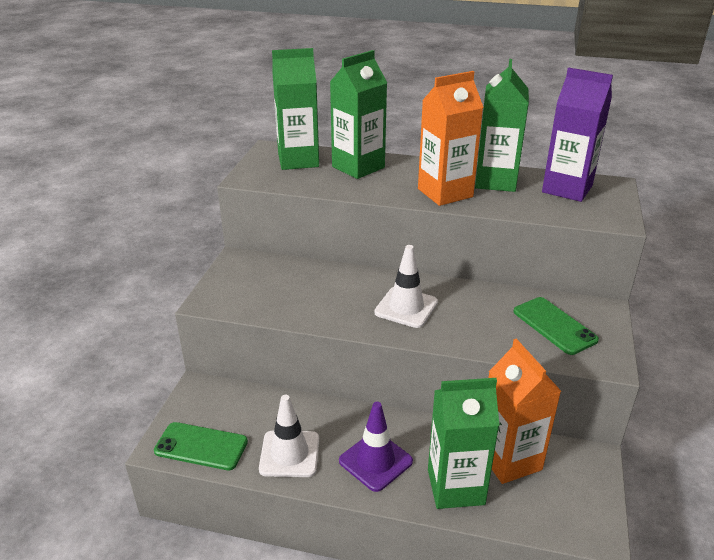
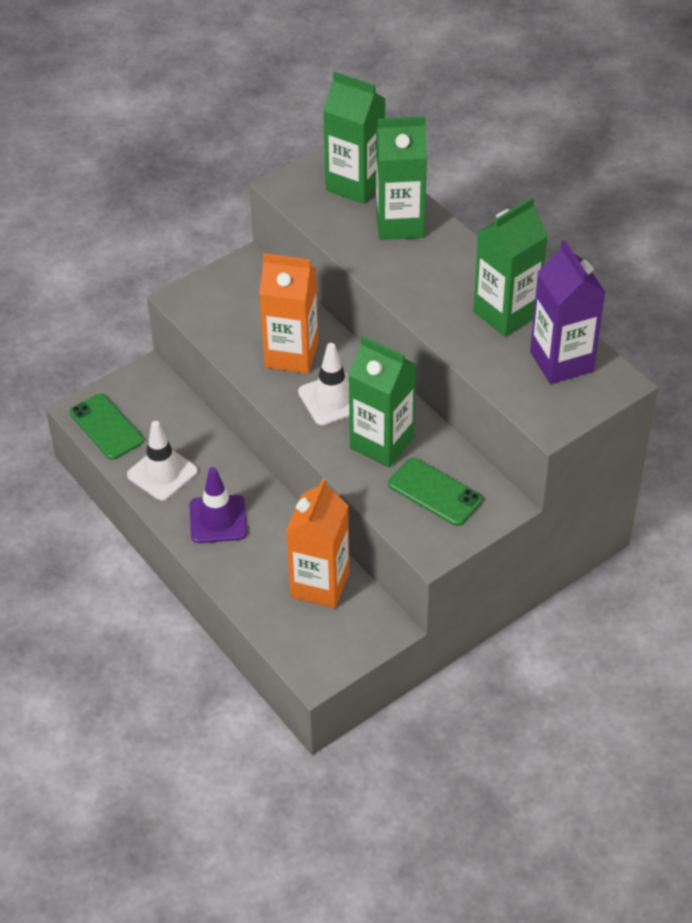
camera: 40 degrees right, 15 degrees up
orange carton [418,71,484,206] -> orange carton moved to [259,253,318,374]
green carton [428,378,499,509] -> green carton moved to [348,336,417,467]
green phone [513,297,599,355] -> green phone turned 60 degrees counterclockwise [388,458,482,526]

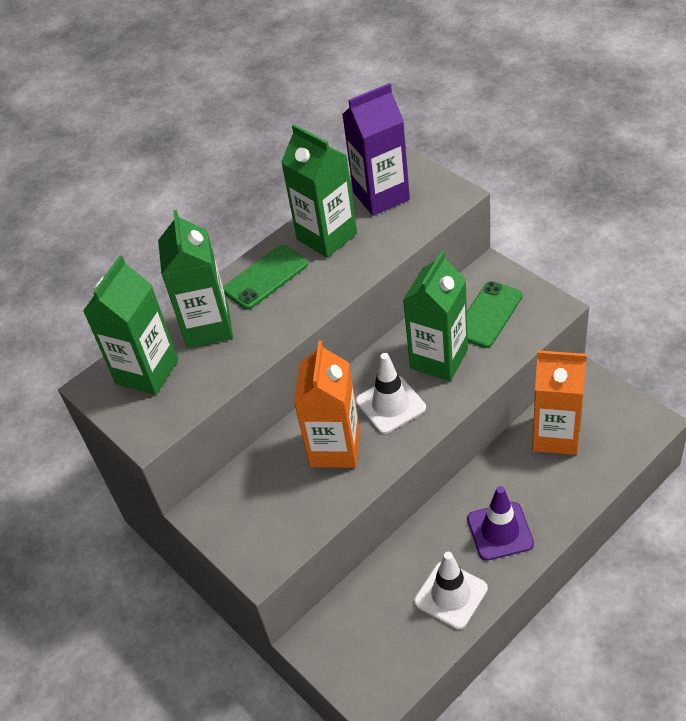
camera: 90 degrees left, 0 degrees up
green phone [70,393,144,460] -> green phone moved to [223,245,308,309]

